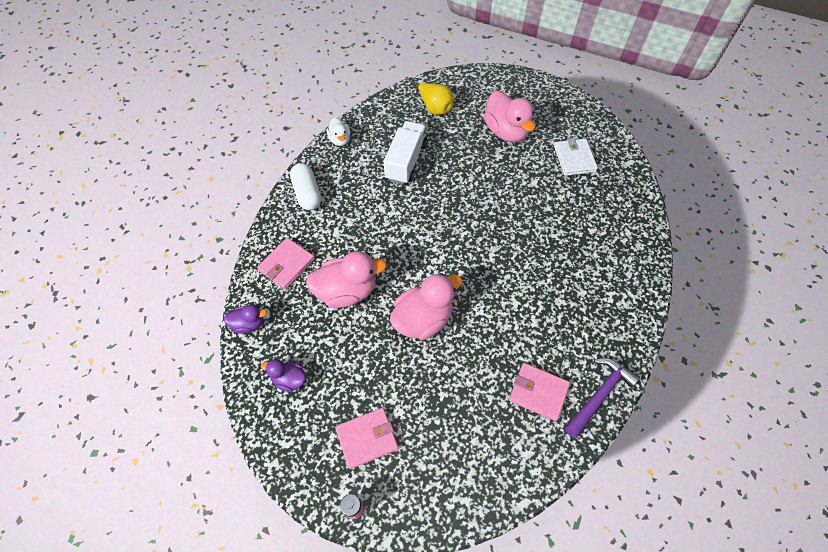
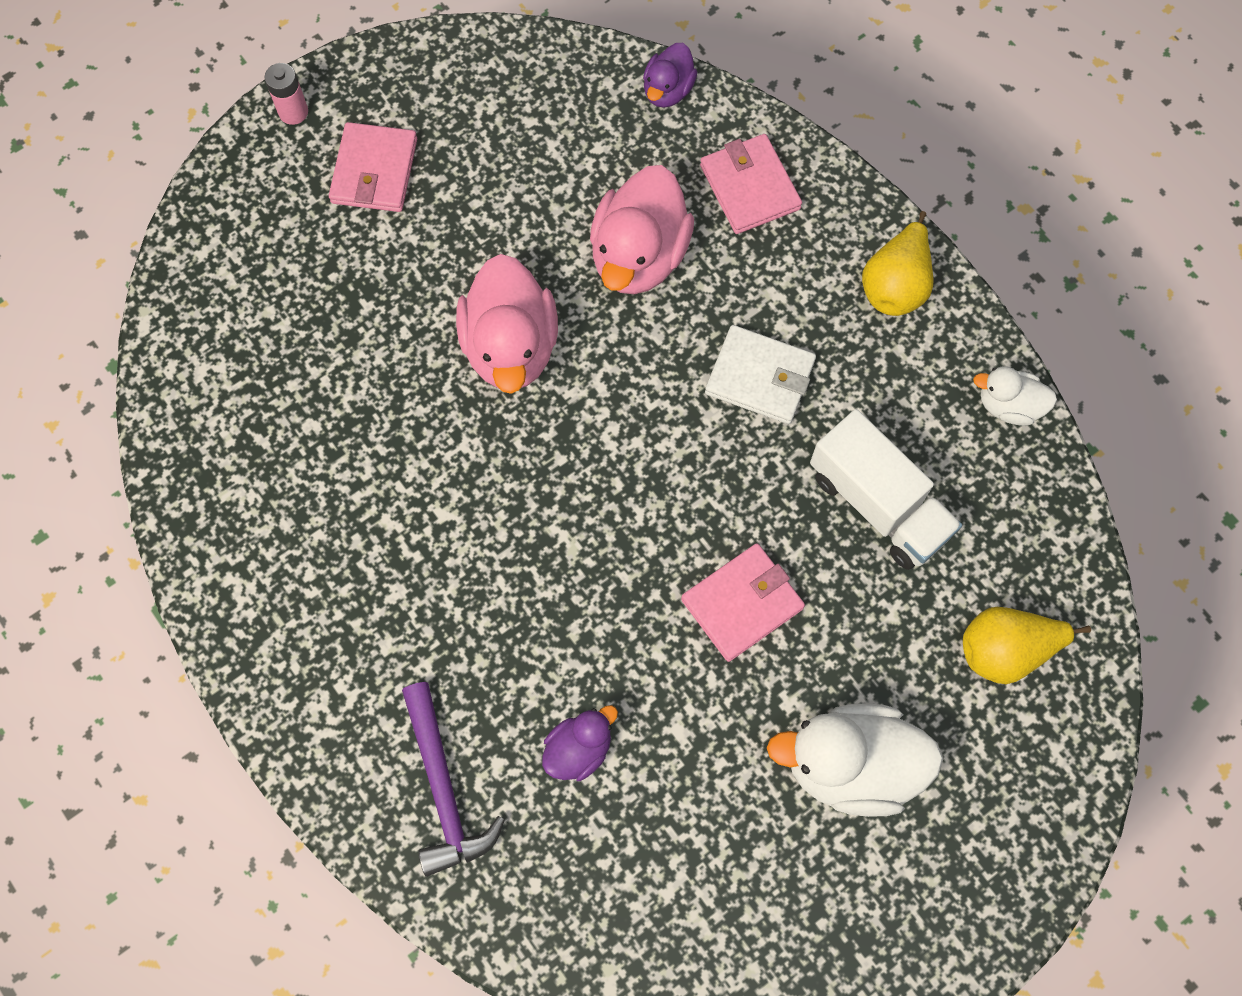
camera: 120 degrees right, 10 degrees up
purple duck [261,359,306,392] -> purple duck moved to [542,705,618,781]
white capsule [290,163,321,210] -> yellow pear [862,211,933,316]
pink duck [484,91,535,142] -> white duck [767,703,943,817]
pink wallet [509,363,570,421] -> pink wallet moved to [681,543,805,662]
white wallet [554,138,598,176] -> white wallet moved to [705,325,816,424]
purple hammer [565,358,640,438] -> purple hammer moved to [402,682,505,877]

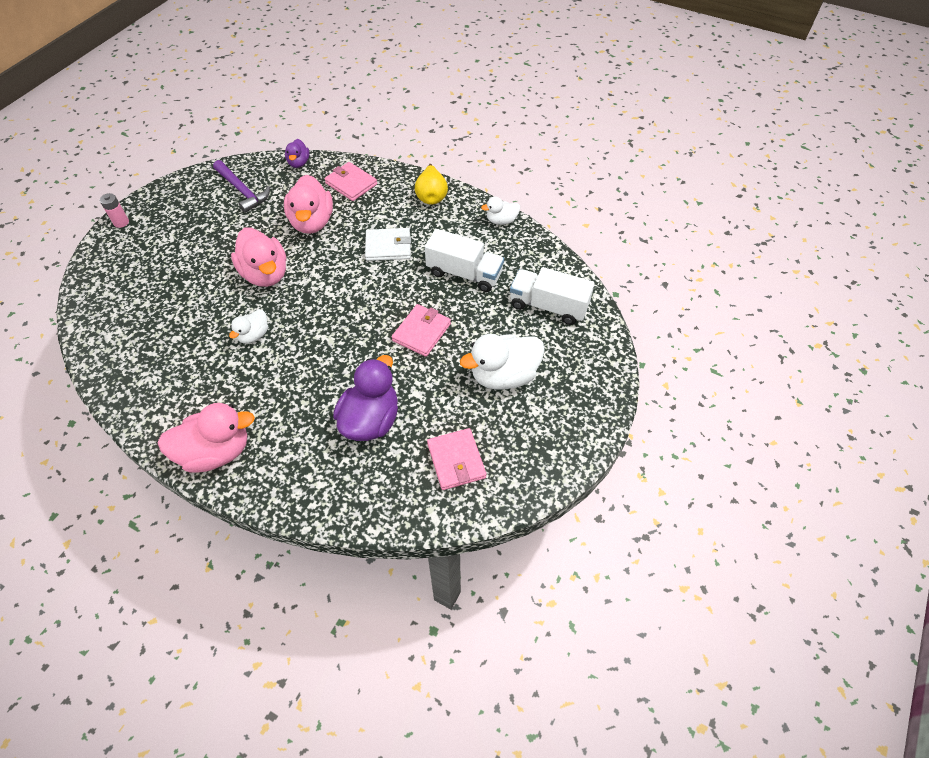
camera: 25 degrees left, 15 degrees down
pink wallet [329,122,417,212] -> pink wallet moved to [427,428,487,490]
purple hammer [402,682,505,877] -> purple hammer moved to [213,160,270,213]
purple duck [542,705,618,781] -> purple duck [333,355,398,441], size x1.85
yellow pear [963,607,1091,684] -> white truck [510,267,595,325]
none -> pink duck [158,403,255,473]
none -> white duck [229,309,268,344]

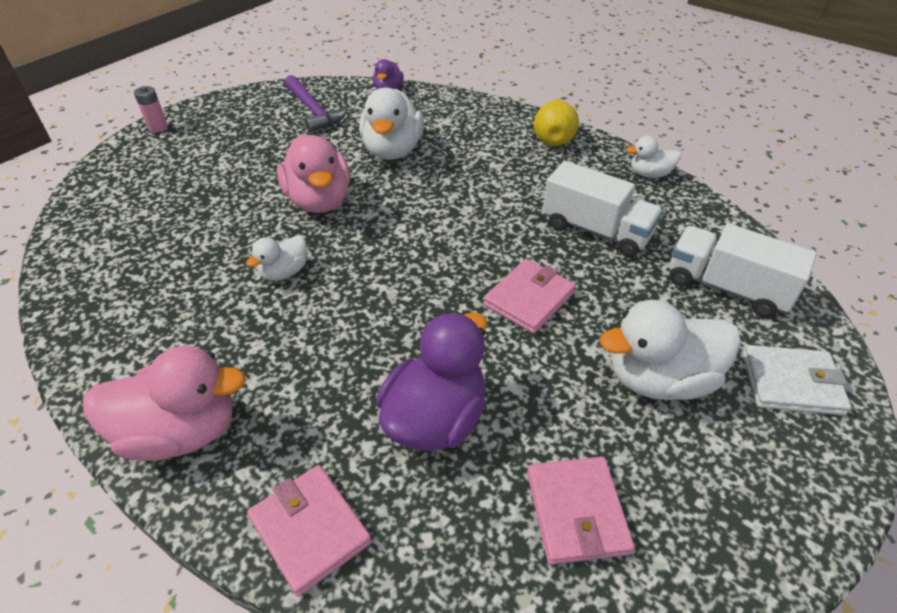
camera: 10 degrees right, 10 degrees down
pink duck [284,175,333,234] -> white duck [359,88,424,160]
pink wallet [324,162,377,201] -> pink wallet moved to [247,465,372,597]
white wallet [365,228,411,261] -> white wallet moved to [742,345,852,415]

